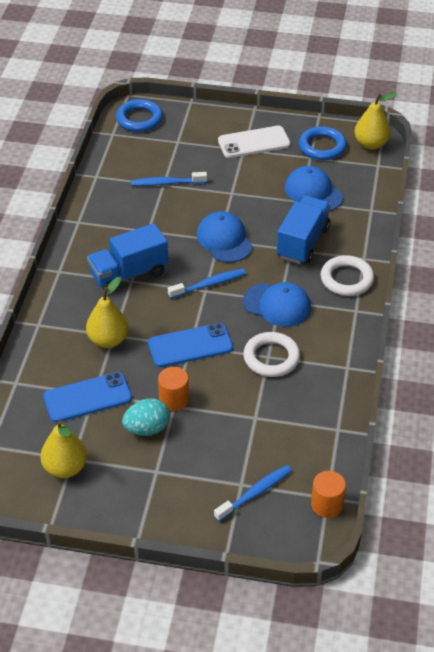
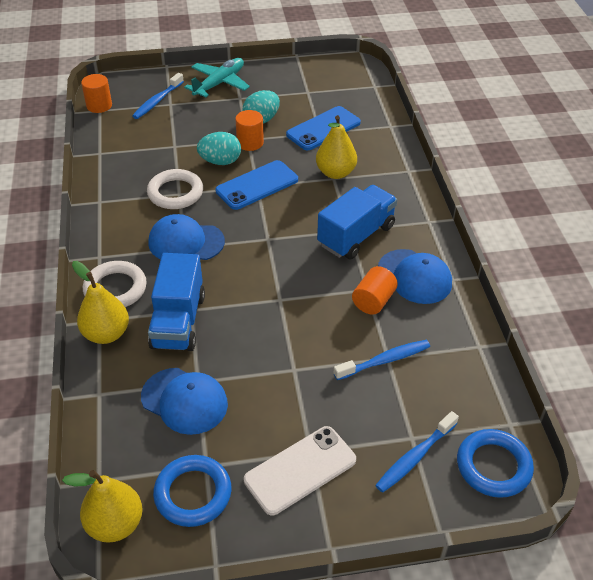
camera: 160 degrees right, 0 degrees up
yellow pear [40,420,87,478] -> yellow pear moved to [72,261,129,344]
blue toothbrush [168,269,246,299] -> blue toothbrush moved to [375,411,459,493]
blue cap [197,211,253,262] -> blue cap moved to [378,249,452,304]
none -> turquoise plane [184,58,250,98]
none -> turquoise egg [197,132,241,165]
none -> orange cylinder [352,266,398,315]

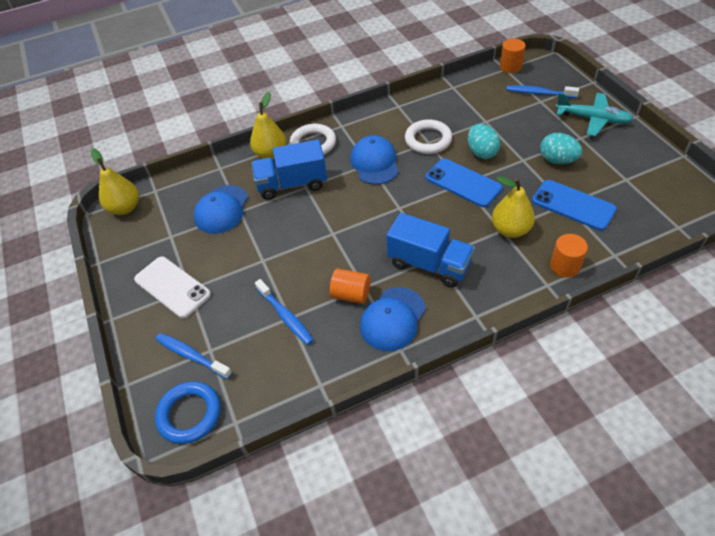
camera: 80 degrees right, 5 degrees up
blue ring [153,455,232,527] -> none
orange cylinder [236,110,264,151] -> orange cylinder moved to [550,234,588,278]

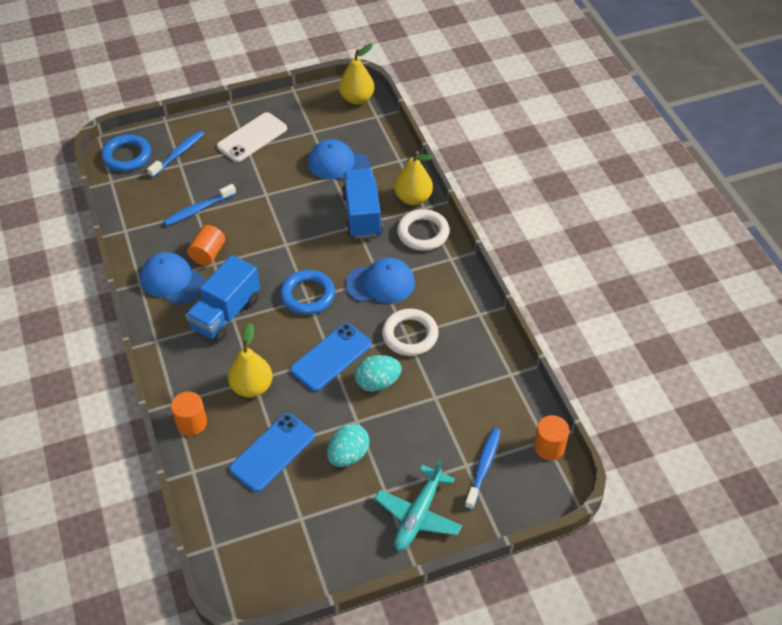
camera: 90 degrees right, 0 degrees up
none -> blue ring [280,270,335,315]

